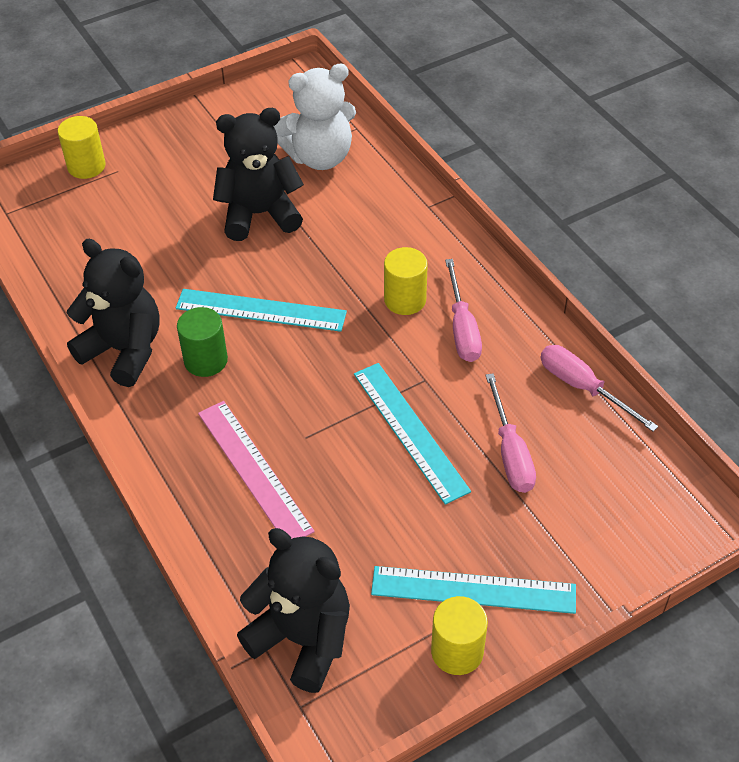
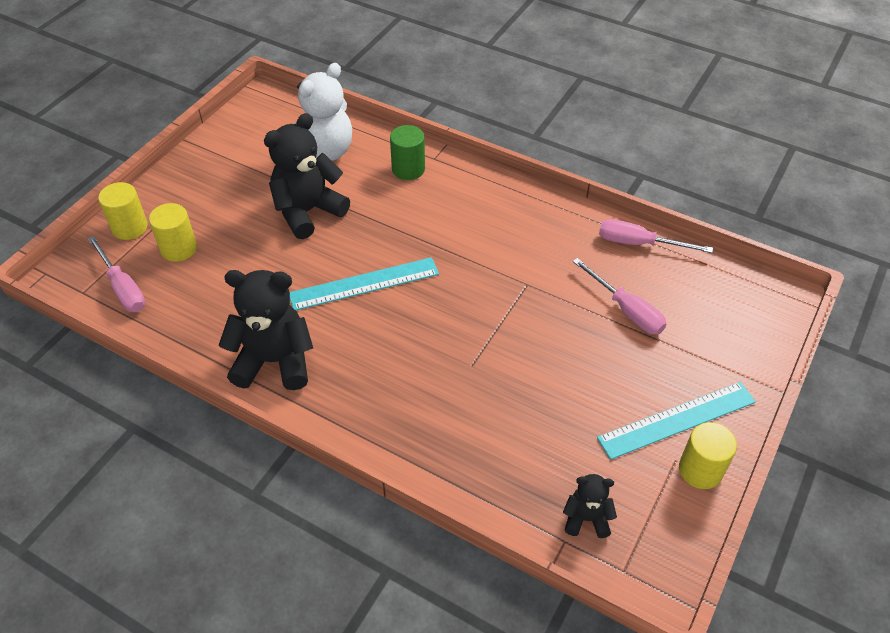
camera: 30 degrees left, 0 degrees up
green cylinder [177,307,228,377] -> green cylinder moved to [390,125,425,180]
pink ruler [198,401,315,539] -> none
black teddy bear [237,528,350,693] -> black teddy bear [563,474,617,538], size x0.51
turquoise ruler [354,363,471,505] -> none
yellow cylinder [384,247,428,315] -> yellow cylinder moved to [149,203,197,262]
pink screwdriver [445,259,482,362] -> pink screwdriver moved to [88,236,146,312]

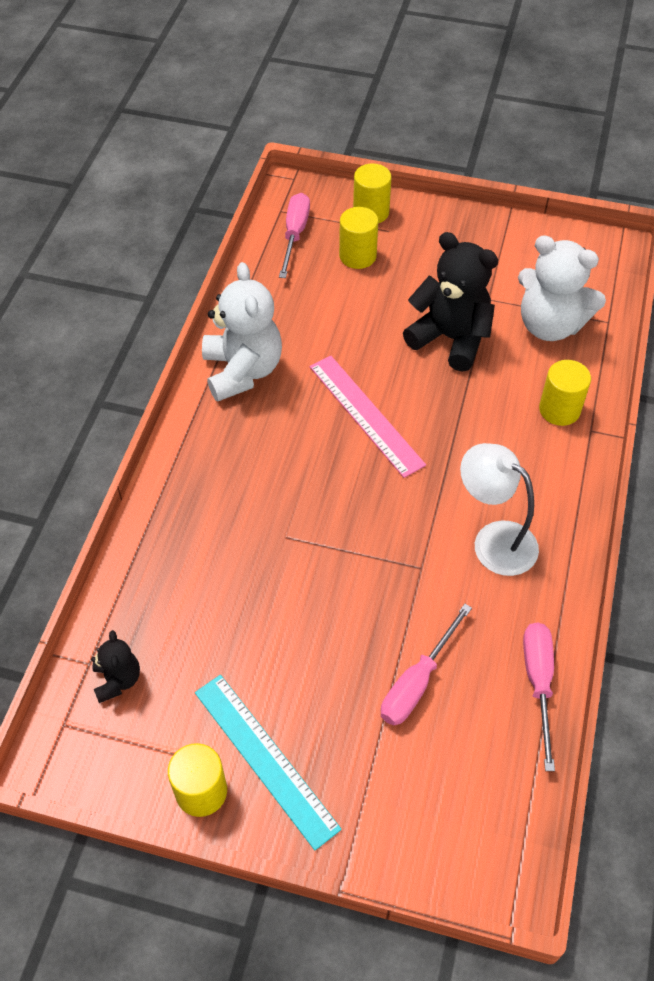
camera: 75 degrees right, 5 degrees up
pink screwdriver [88,236,146,312] -> pink screwdriver turned 150 degrees clockwise [279,193,310,278]
black teddy bear [218,270,313,390] -> white teddy bear [202,262,282,402]
turquoise ruler [290,257,439,310] -> pink ruler [310,355,426,478]
green cylinder [390,125,425,180] -> yellow cylinder [539,360,591,426]
none -> white lamp [460,443,539,576]

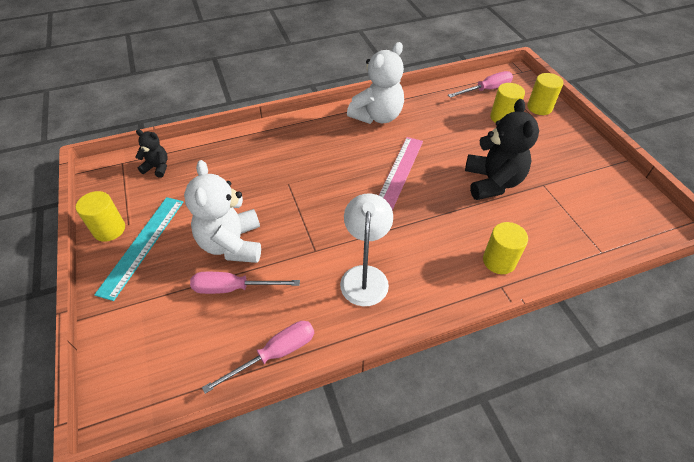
camera: 55 degrees right, 5 degrees down
black teddy bear [91,630,140,703] -> black teddy bear turned 120 degrees counterclockwise [135,129,168,177]
white teddy bear [518,235,606,341] -> white teddy bear moved to [184,160,261,263]

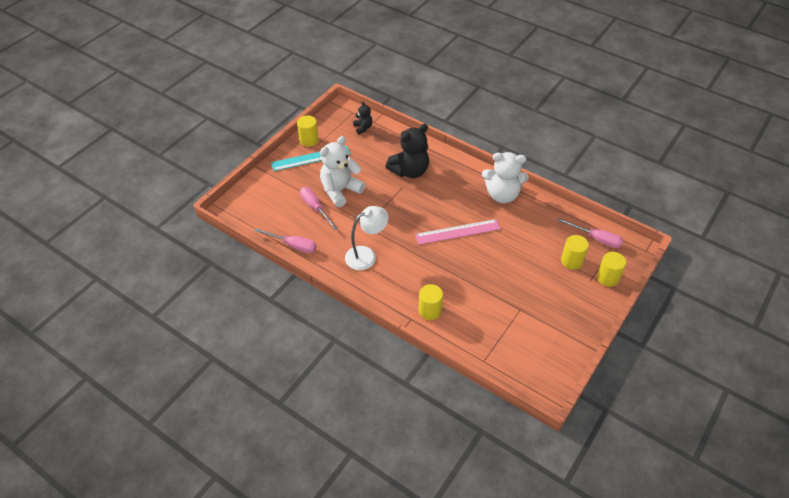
camera: 55 degrees right, 0 degrees up
black teddy bear [465,99,539,200] -> black teddy bear moved to [385,124,429,178]

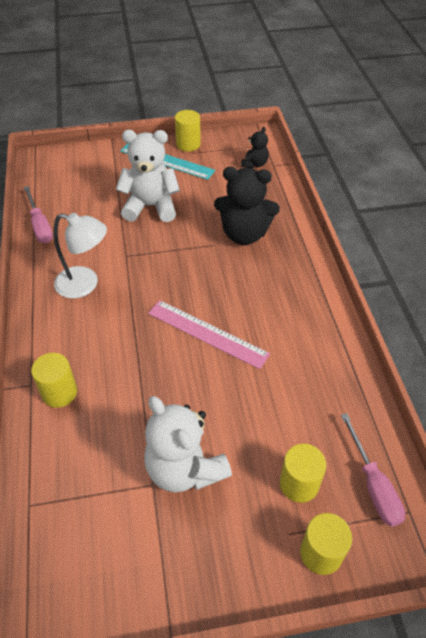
camera: 45 degrees right, 0 degrees up
pink screwdriver [300,187,338,230] -> none
white teddy bear [482,152,529,203] -> white teddy bear moved to [144,396,232,492]

